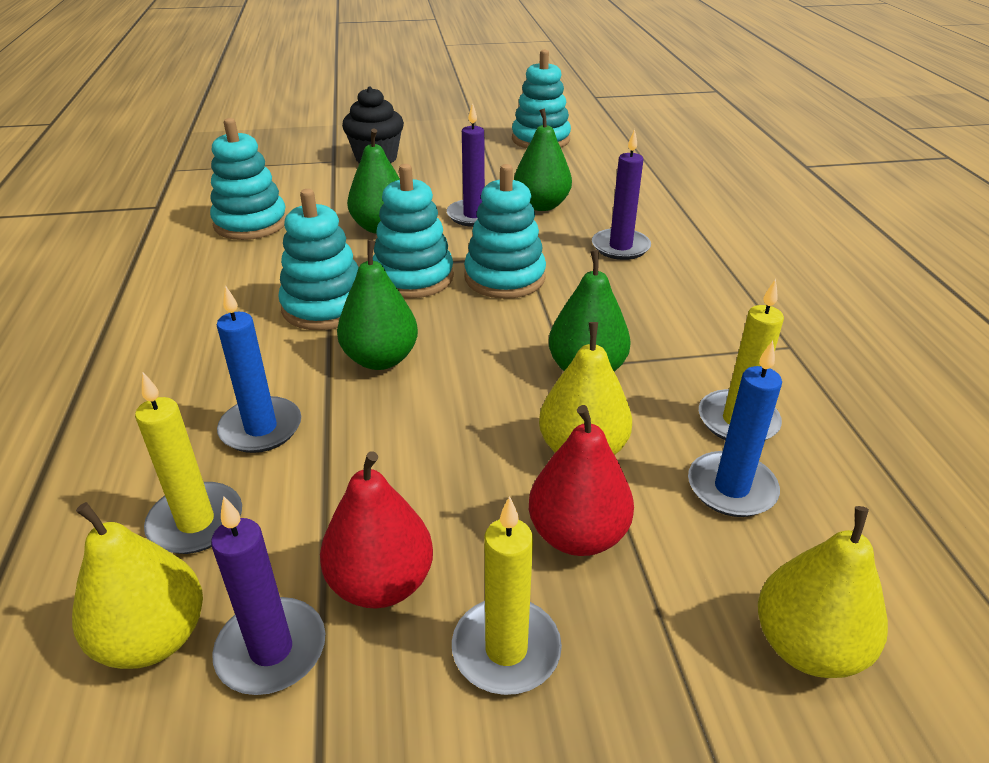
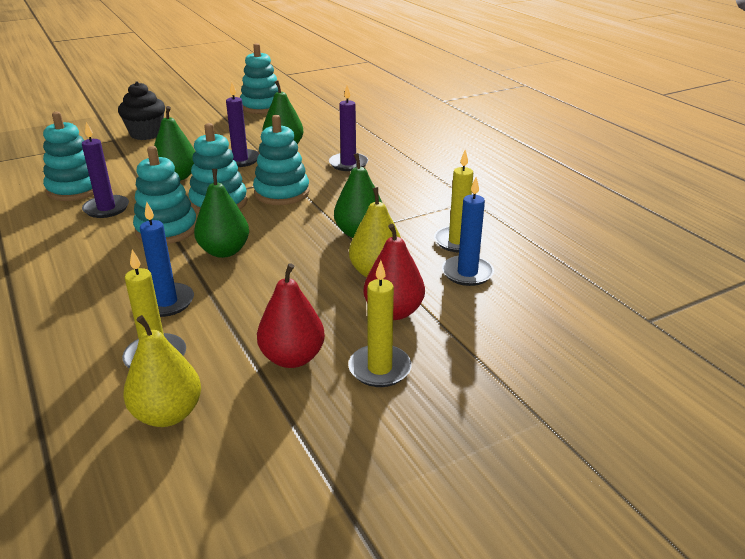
camera: 20 degrees left, 5 degrees down
purple candle [211,496,325,695] -> purple candle moved to [82,122,129,218]
yellow pear [758,506,888,678] -> none

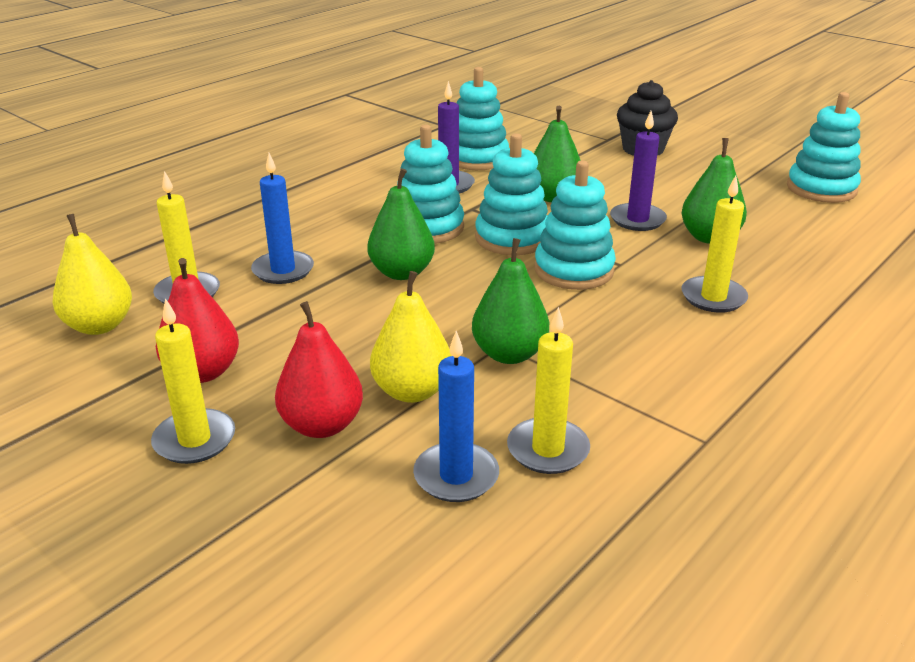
camera: 70 degrees right, 0 degrees up
purple candle [329,86,368,171] -> yellow candle [682,176,748,313]

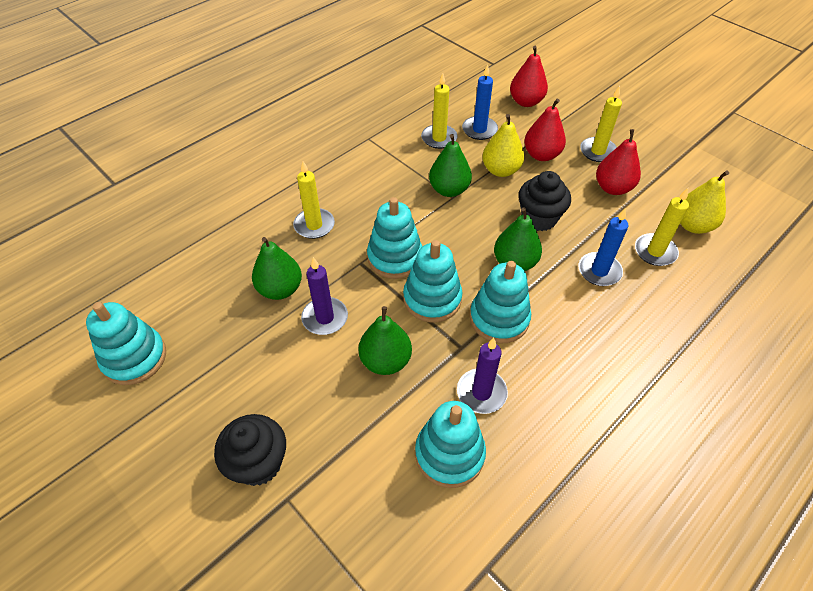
camera: 175 degrees left, 20 degrees up
none -> red pear [510,46,548,107]
none -> black cupcake [518,171,571,231]

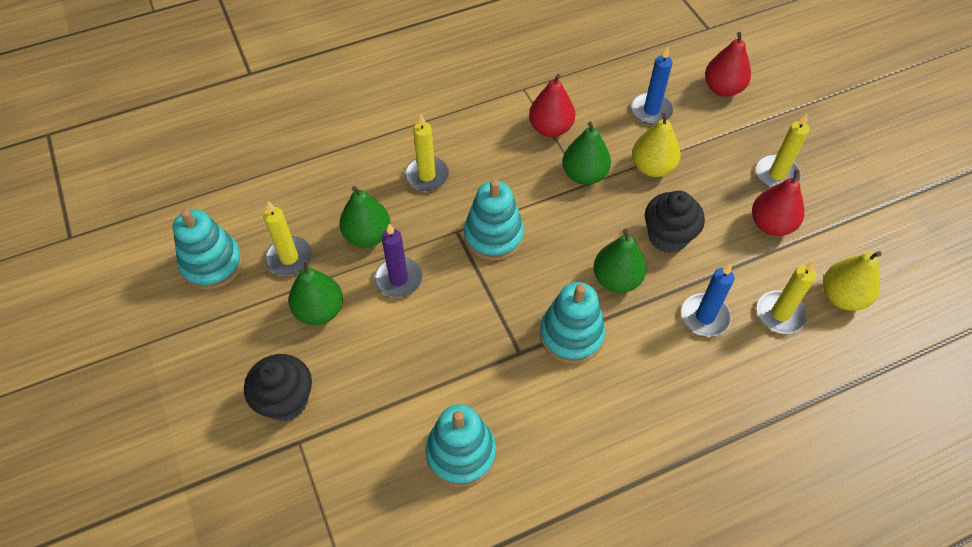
camera: 20 degrees right, 5 degrees up
green pear [358,306,412,375] -> green pear moved to [288,260,343,325]
turquoise stacking toy [403,240,462,322] -> none
yellow candle [421,73,458,149] -> yellow candle moved to [263,201,312,276]
purple candle [457,338,508,414] -> none
red pear [524,98,566,161] -> red pear moved to [529,74,575,137]

